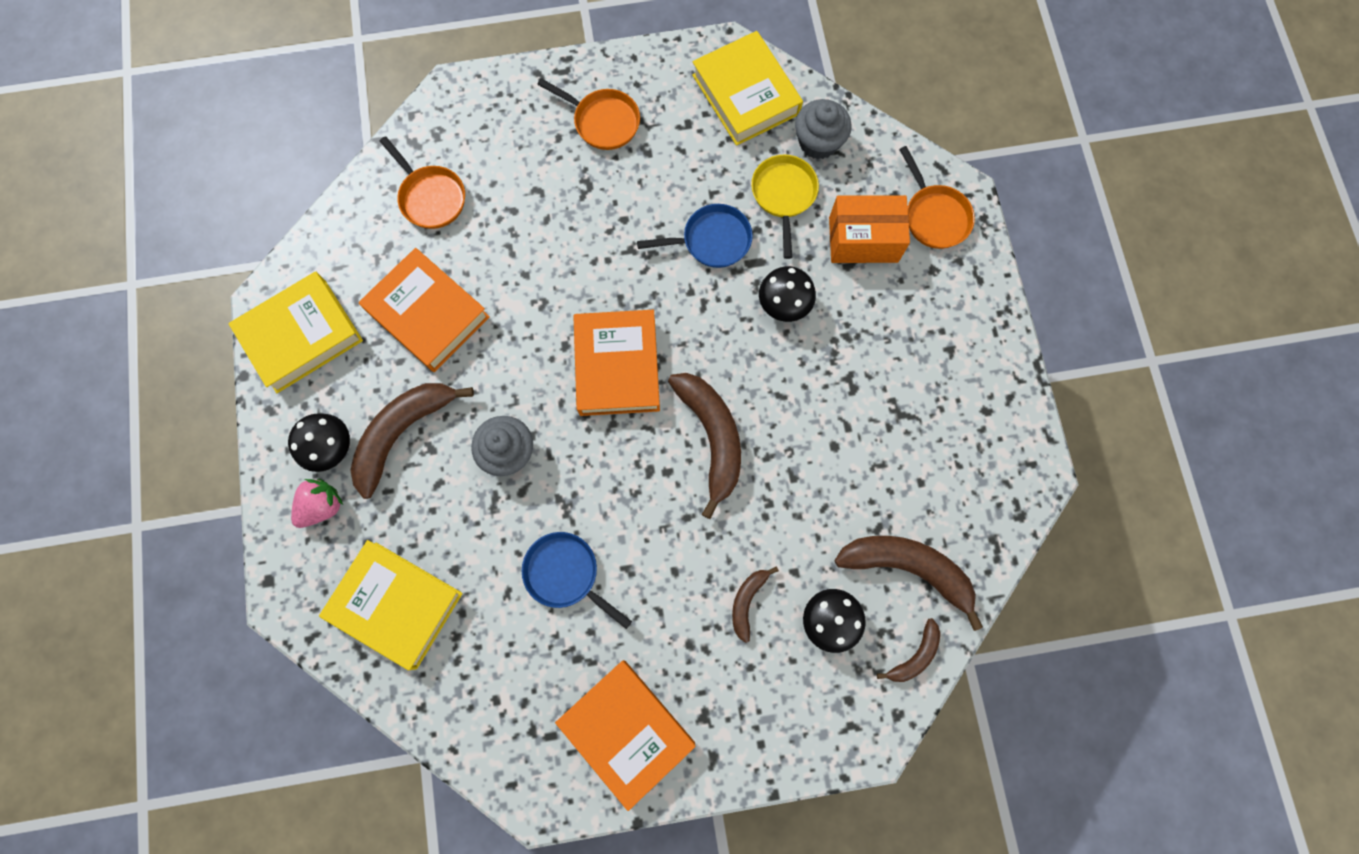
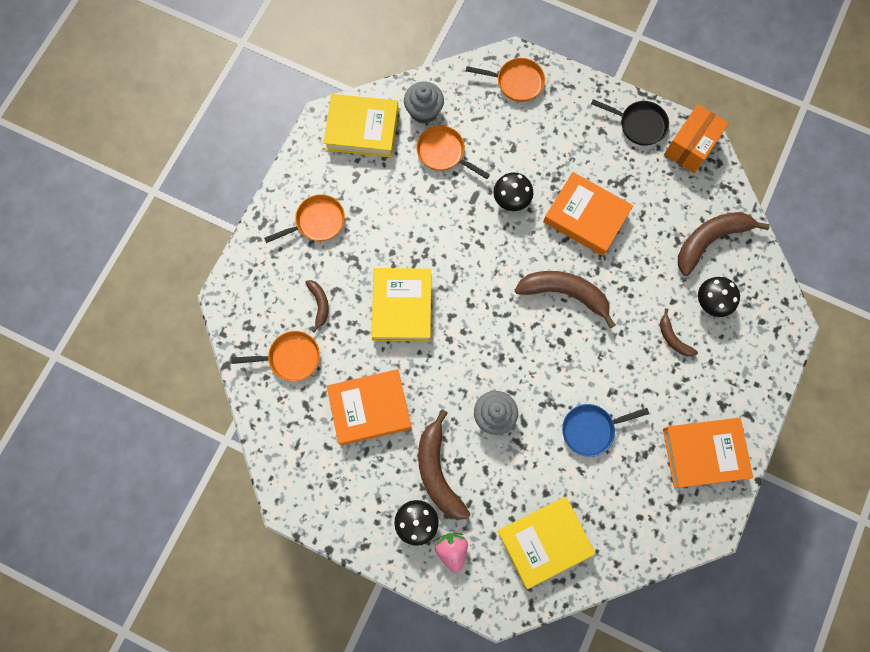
camera: 55 degrees left, 0 degrees up
yellow book [228,272,363,393] -> yellow book moved to [372,268,431,342]
orange book [573,310,660,416] -> orange book moved to [543,172,633,256]
blue pan [637,204,753,268] -> none
yellow pan [751,154,819,259] -> orange pan [416,125,490,179]
orange box [829,195,910,263] -> orange box moved to [664,104,729,173]
brown banana [877,618,940,682] -> brown banana moved to [305,280,329,333]
none -> black pan [591,99,669,146]

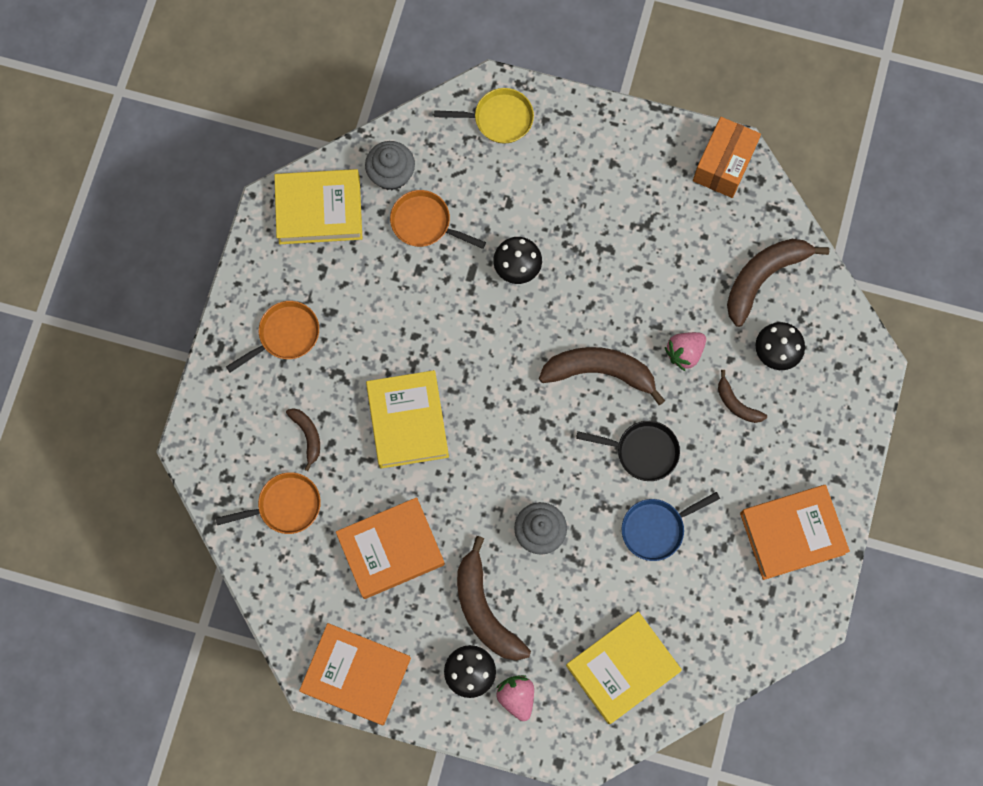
camera: 10 degrees left, 0 degrees up
orange pan [466,58,545,102] -> yellow pan [434,88,534,144]
orange book [543,172,633,256] -> orange book moved to [299,623,411,725]
black pan [591,99,669,146] -> black pan moved to [576,421,680,481]
none -> pink strawberry [665,332,706,371]

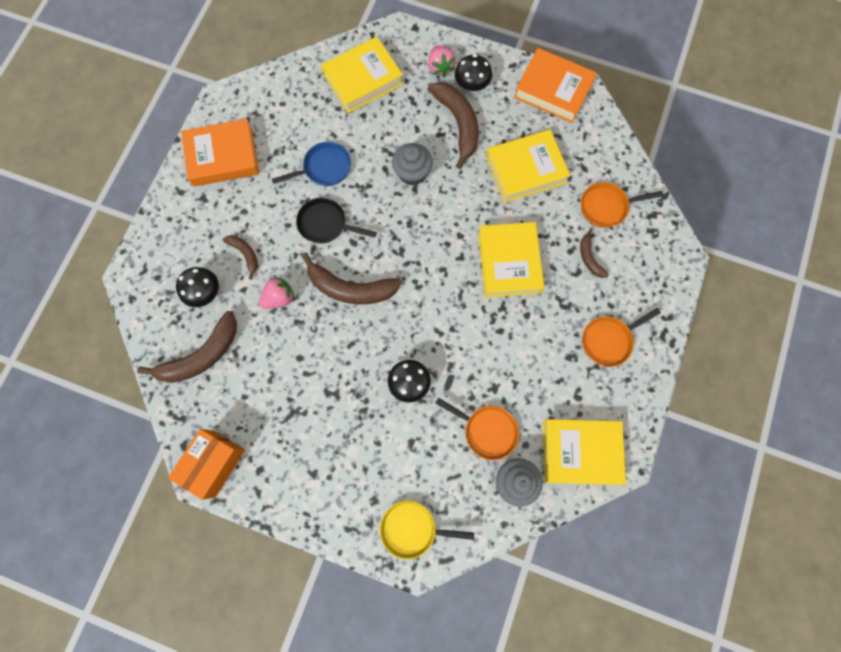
camera: 175 degrees left, 0 degrees up
orange book [336,497,445,599] -> yellow book [486,130,570,203]

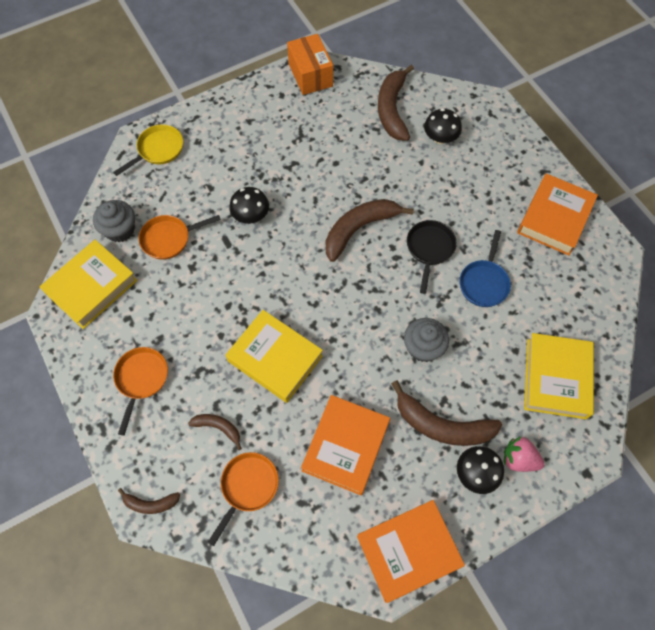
camera: 130 degrees right, 10 degrees down
brown banana [223,235,258,280] -> brown banana moved to [118,488,180,514]
pink strawberry [259,276,295,309] -> none
black pan [296,198,377,244] -> black pan turned 45 degrees counterclockwise [407,220,457,294]
yellow book [486,130,570,203] -> orange book [301,395,390,495]

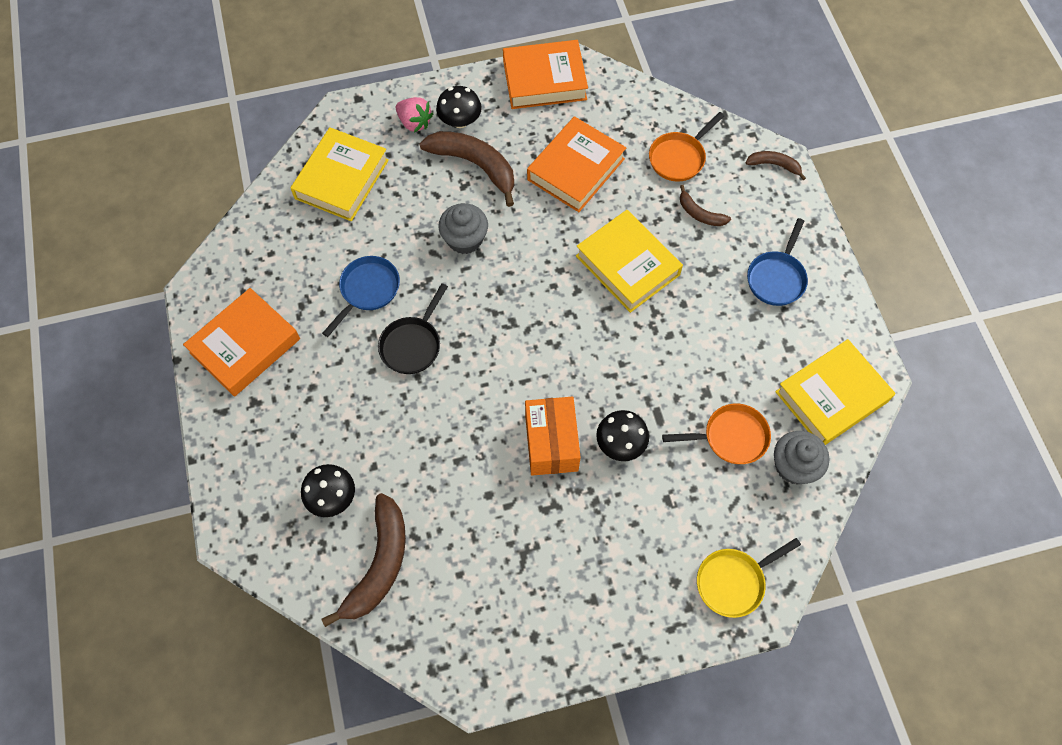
camera: 165 degrees left, 0 degrees up
orange pan [113,347,168,435] -> blue pan [747,218,808,306]
orange box [287,34,333,95] -> orange box moved to [525,397,581,476]
brown banana [326,199,414,262] -> none

